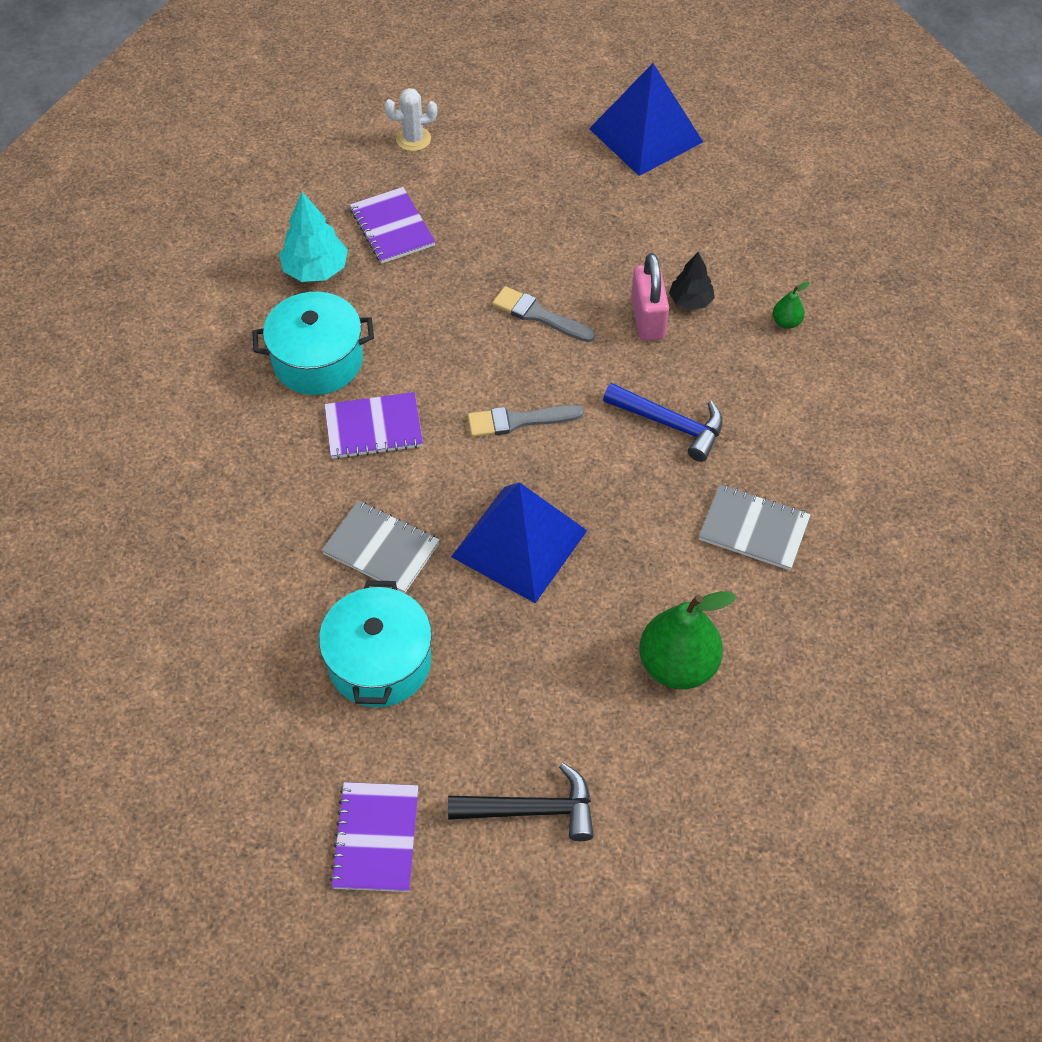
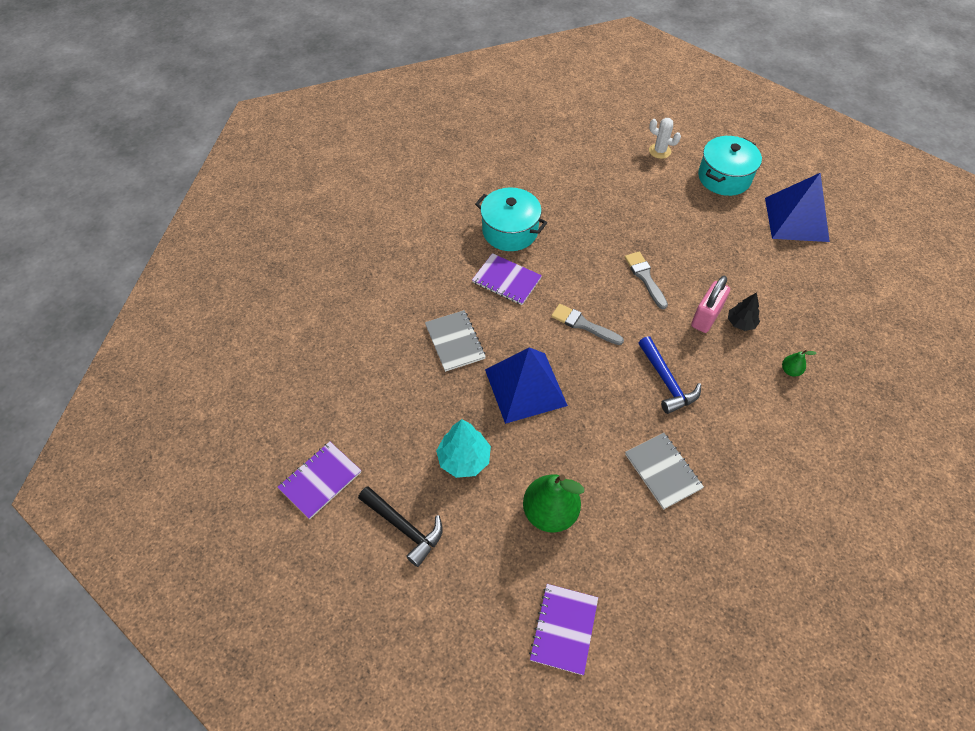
camera: 40 degrees right, 0 degrees up
turquoise tree [279,192,348,282] -> turquoise tree moved to [436,419,491,478]
turquoise pot [319,580,432,707] -> turquoise pot moved to [698,136,762,196]
purple notebook [350,187,435,264] -> purple notebook moved to [529,584,598,675]

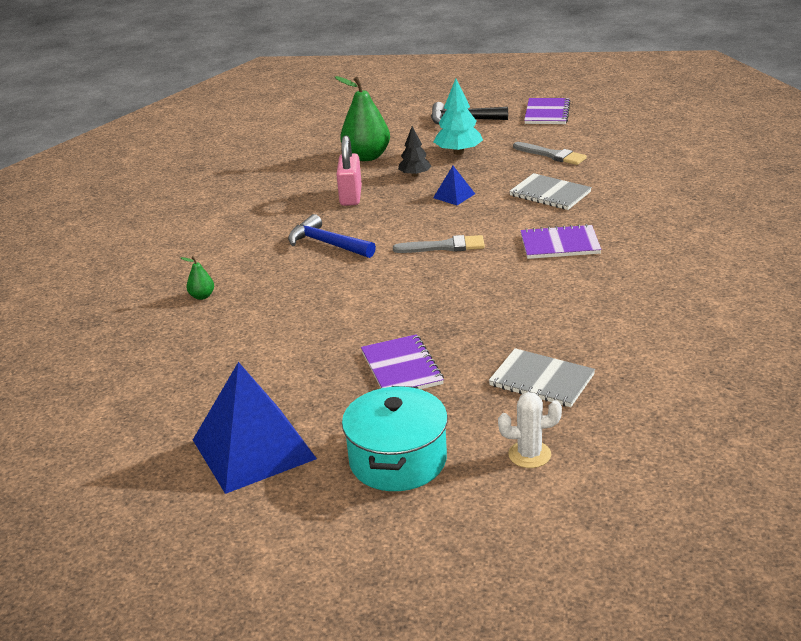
camera: 150 degrees right, 25 degrees down
turquoise pot [475,187,547,251] -> none
blue pyramid [485,347,568,424] -> blue pyramid [433,166,475,205], size x0.44
purple notebook [529,584,598,675] -> purple notebook moved to [361,334,444,389]
grey brush [625,252,668,309] -> grey brush moved to [513,142,587,165]
grey notebook [625,433,704,510] -> grey notebook moved to [489,348,595,407]
pink padlock [691,276,730,333] -> pink padlock moved to [336,135,362,206]
black tree [728,292,760,331] -> black tree moved to [398,126,431,177]

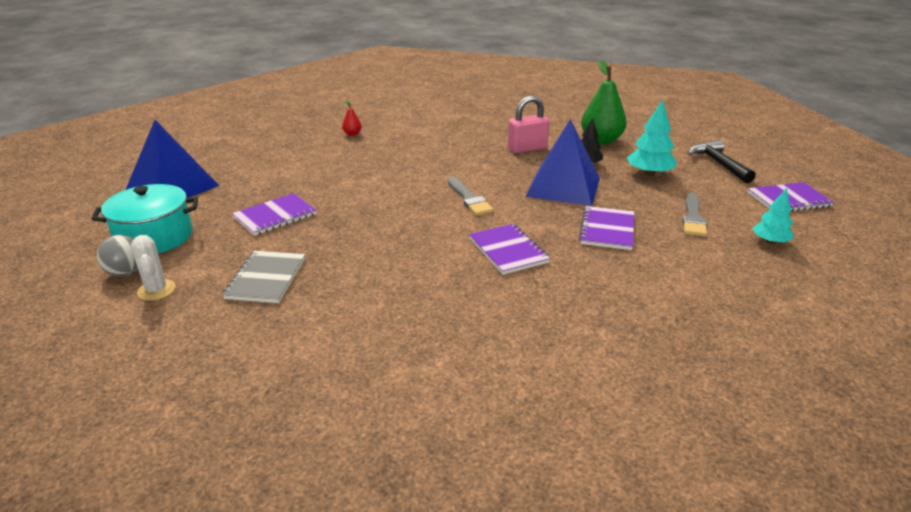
camera: 65 degrees right, 0 degrees up
green pear [181,256,214,300] -> red pear [342,100,362,136]
blue hammer [288,214,376,258] -> none
blue pyramid [433,166,475,205] -> blue pyramid [525,119,600,206], size x2.25
grey notebook [509,173,592,210] -> purple notebook [579,206,634,250]
none -> grey ball [97,235,138,277]
none -> turquoise tree [752,188,793,244]

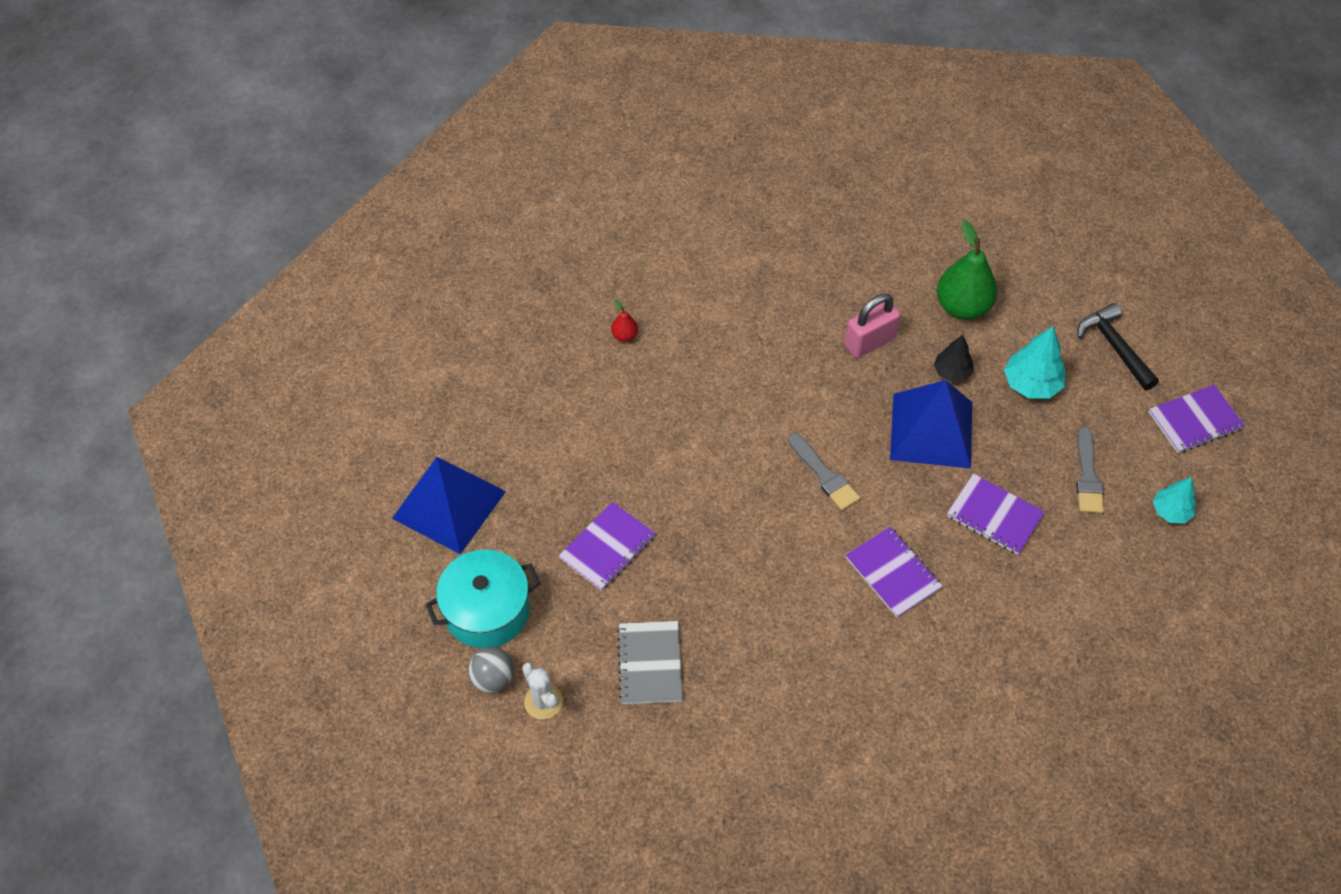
camera: 10 degrees left, 25 degrees up
purple notebook [579,206,634,250] -> purple notebook turned 60 degrees counterclockwise [947,473,1045,555]

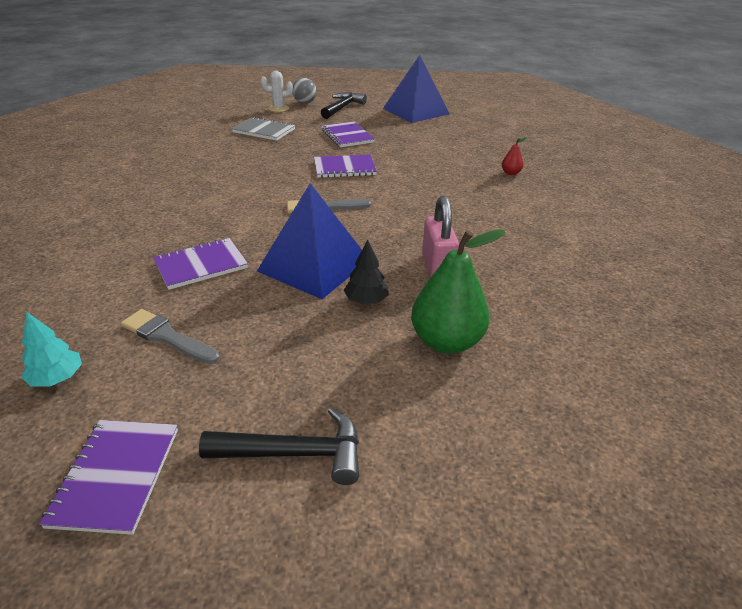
camera: 115 degrees right, 20 degrees down
turquoise pot [426,549,540,648] -> black hammer [321,92,367,119]
purple notebook [846,527,943,617] -> purple notebook moved to [314,155,377,178]
turquoise tree [1004,326,1065,399] -> none

